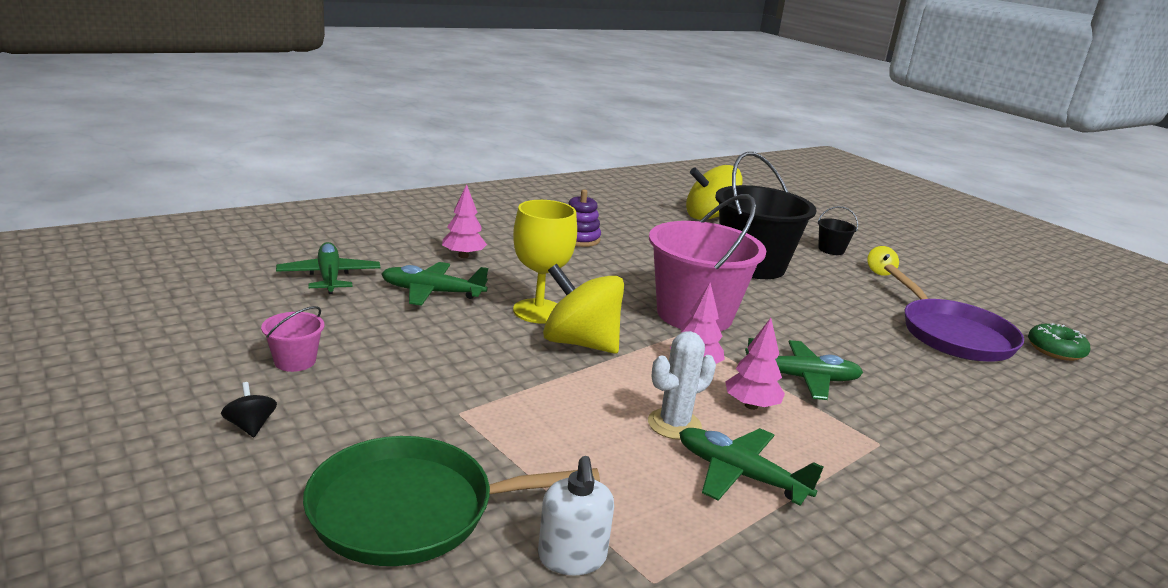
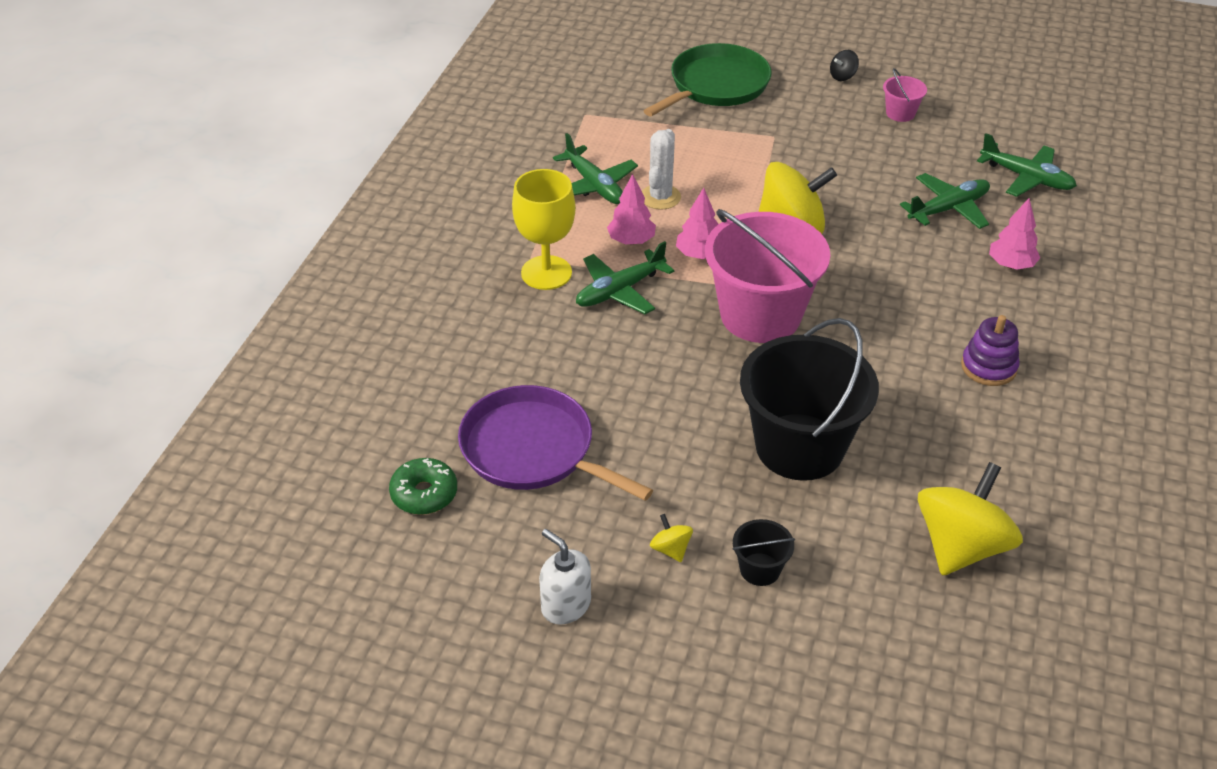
camera: 145 degrees right, 20 degrees up
black spinning top [221,382,277,437] -> black spinning top turned 120 degrees clockwise [830,50,859,81]
yellow goblet [513,200,577,324] -> yellow goblet moved to [512,169,576,290]
white soap dispenser [538,456,614,575] -> white soap dispenser moved to [539,529,591,625]
green plane [679,428,824,506] -> green plane turned 60 degrees clockwise [553,133,638,204]

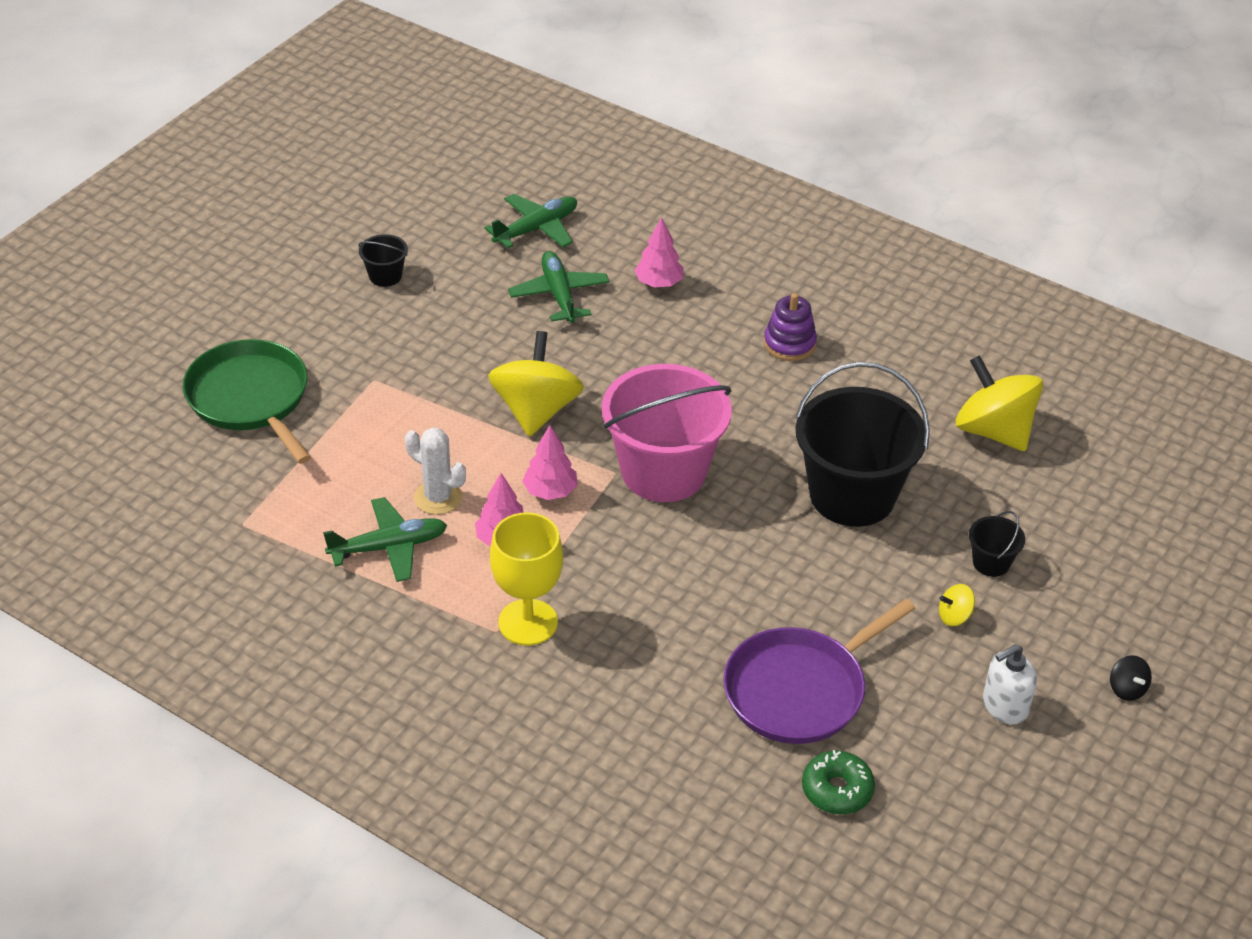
camera: 75 degrees left, 0 degrees up
green plane [576,241,674,314] -> none
black spinning top [830,50,859,81] -> black spinning top moved to [1110,655,1152,701]
pink bucket [883,68,927,122] -> black bucket [358,234,408,287]

